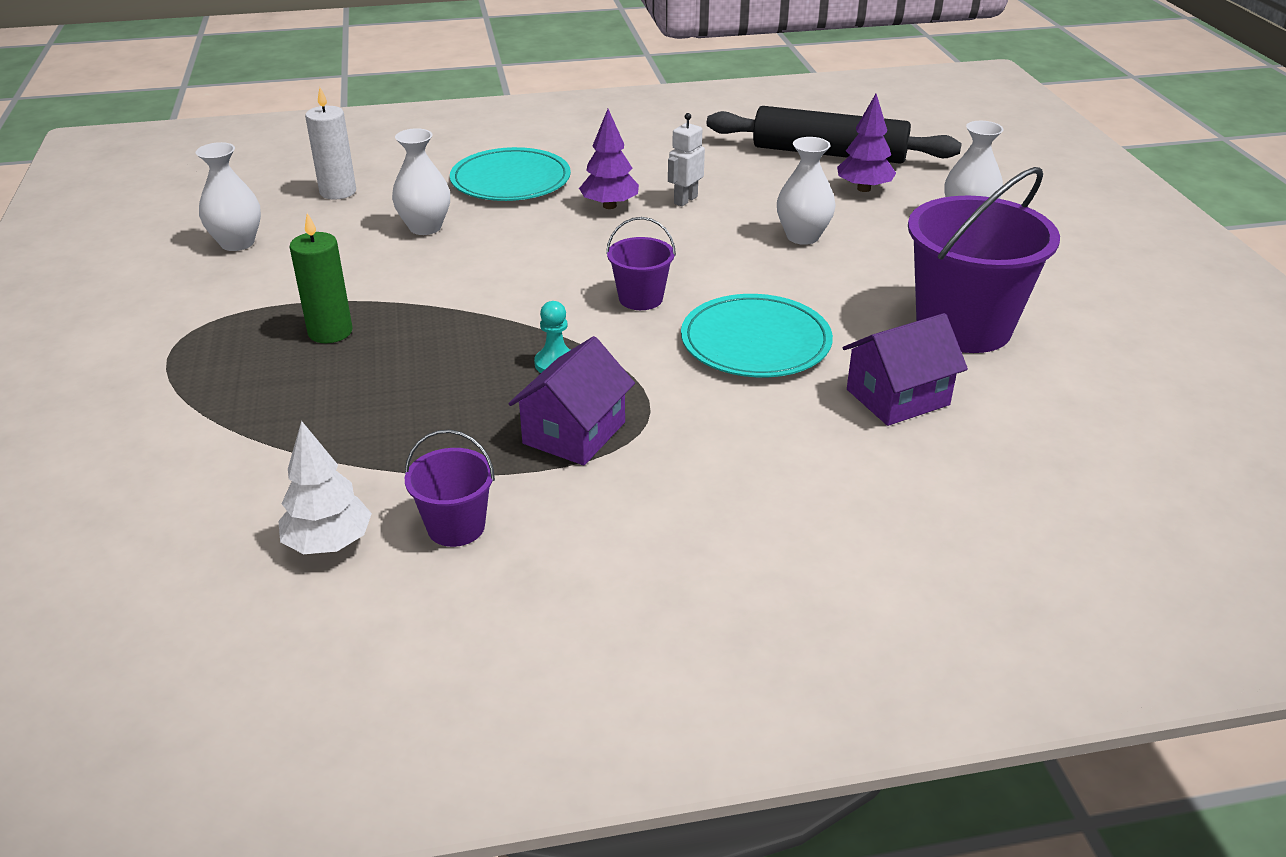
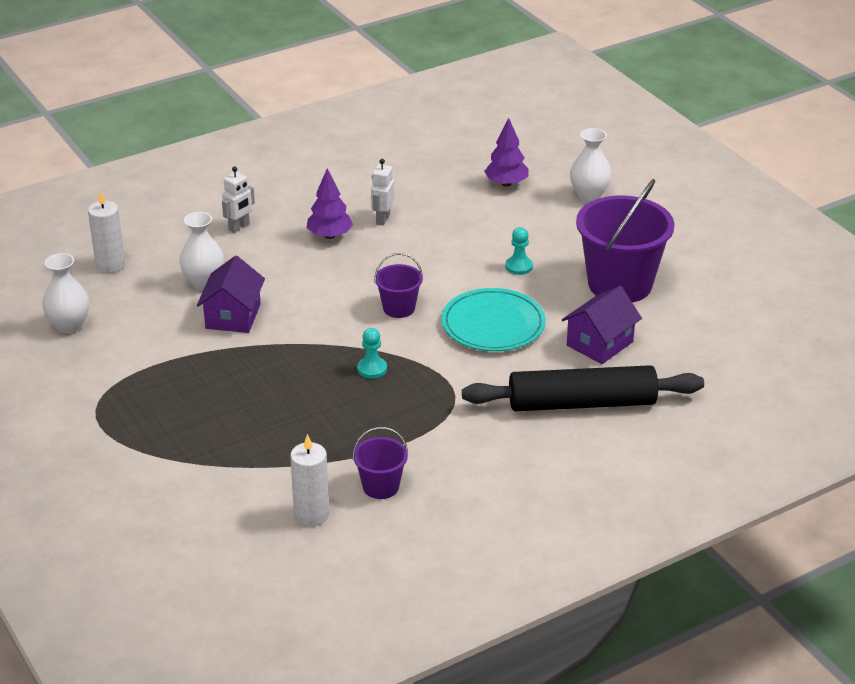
camera: 20 degrees left, 0 degrees up
white tree [278,421,372,554] -> white candle [290,434,329,526]
green candle [290,213,352,343] -> none
turquoise plate [450,147,571,201] -> white robot [222,167,255,233]
purple house [509,336,635,465] -> purple house moved to [197,255,265,333]
black rolling pin [707,106,962,164] -> black rolling pin moved to [462,365,704,411]
white vase [777,137,835,245] -> none
none -> turquoise pawn [505,227,533,275]

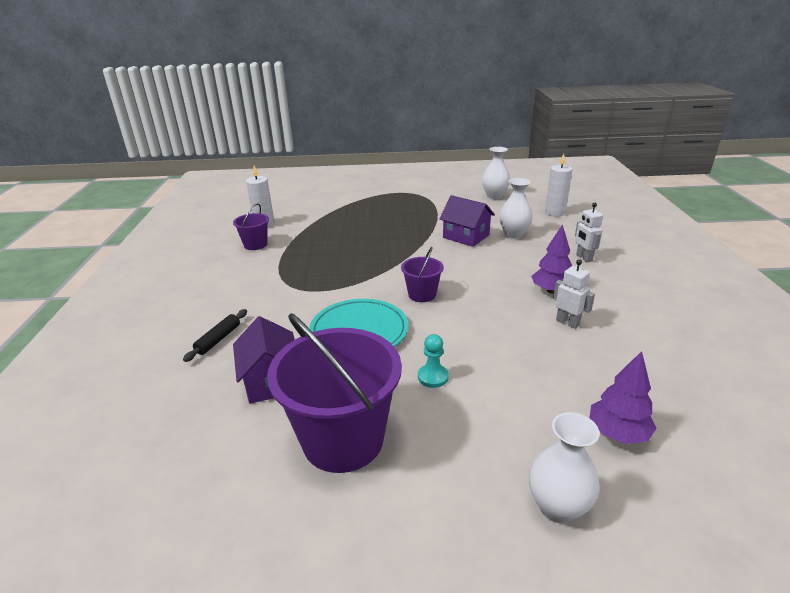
camera: 120 degrees right, 5 degrees down
turquoise pawn [357,328,387,379] -> none
black rolling pin [462,365,704,411] -> black rolling pin [183,309,247,362], size x0.41

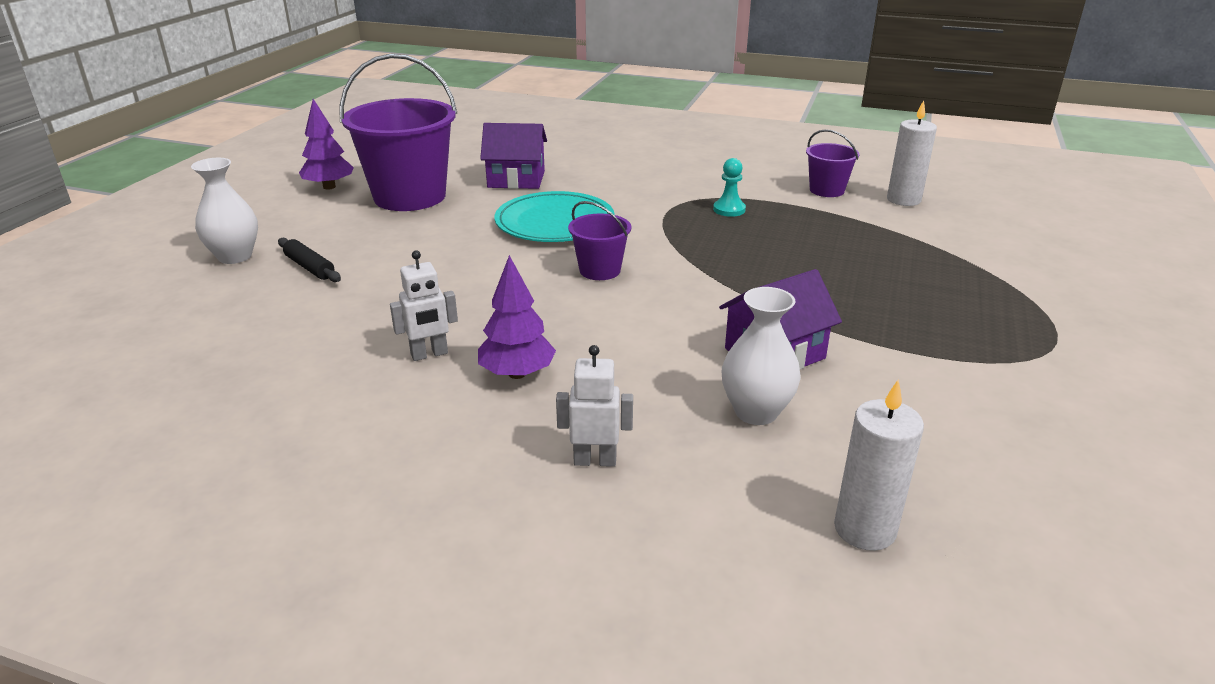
camera: 110 degrees right, 0 degrees up
black rolling pin [183,309,247,362] -> black rolling pin moved to [278,238,341,282]
turquoise pawn [418,334,449,388] -> turquoise pawn moved to [713,158,746,217]
white vase [482,147,510,199] -> none
purple tree [589,351,657,444] -> purple tree moved to [299,99,354,189]

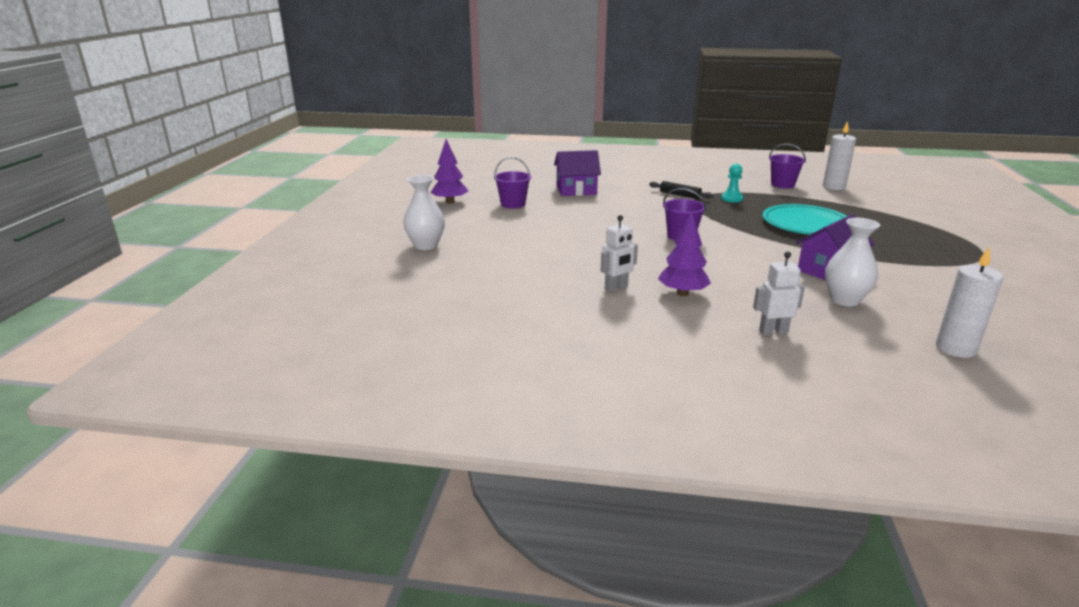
camera: 10 degrees left, 5 degrees down
black rolling pin [278,238,341,282] -> black rolling pin moved to [649,181,714,199]
purple bucket [339,54,457,211] -> purple bucket [494,157,531,209], size x0.49
turquoise plate [495,191,615,242] -> turquoise plate moved to [762,204,847,235]

